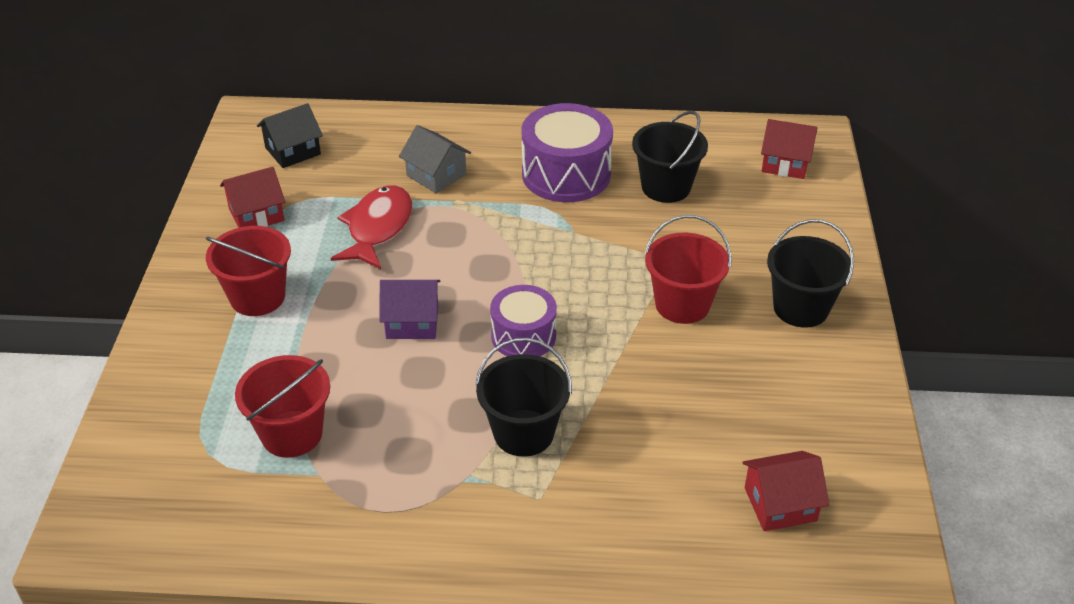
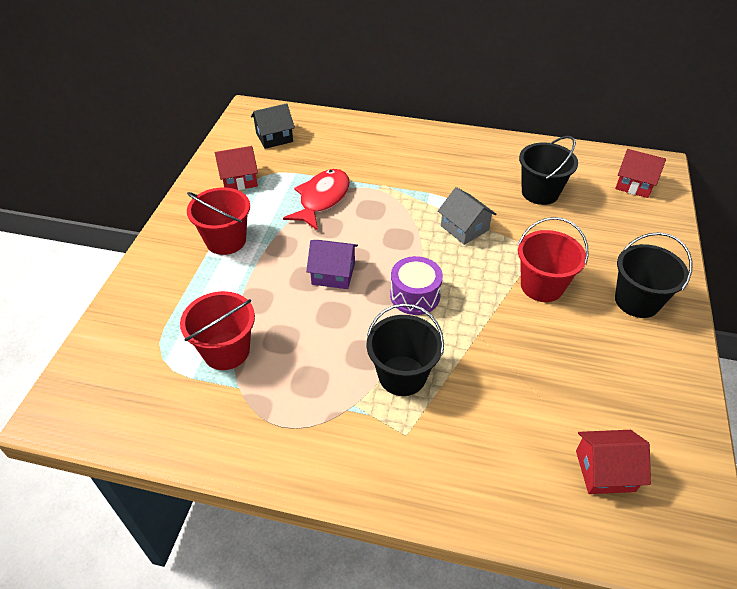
camera: 10 degrees right, 5 degrees up
grey house [399,125,471,194] -> grey house moved to [438,187,497,245]
purple drum [522,103,613,202] -> none

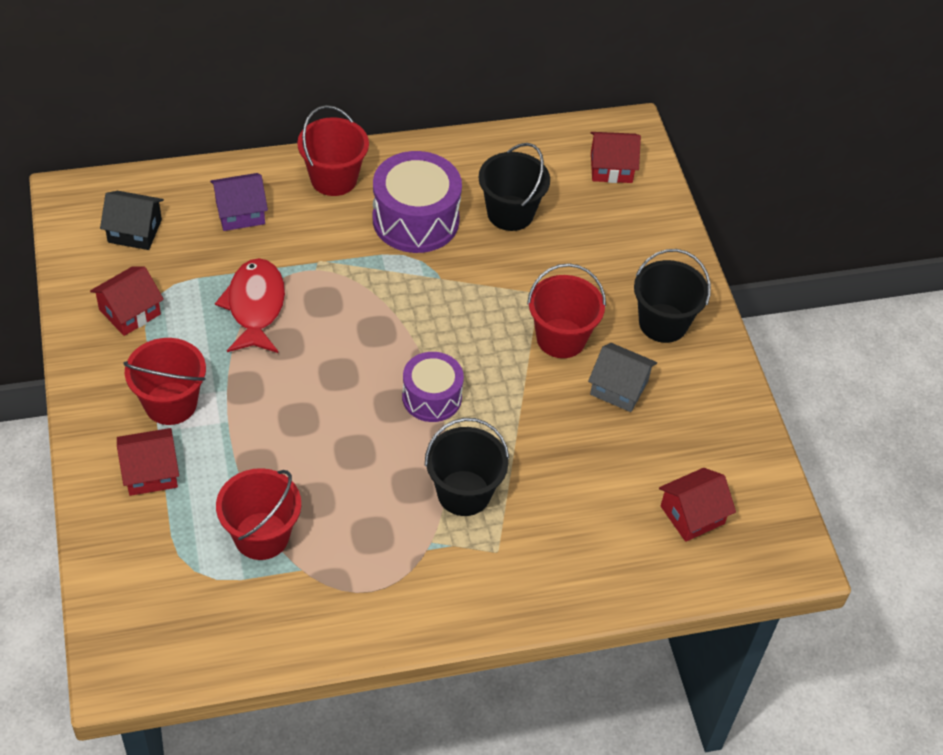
camera: 30 degrees left, 5 degrees up
black house [251,103,295,149] -> black house turned 60 degrees clockwise [100,191,164,250]
purple house [306,240,358,289] -> purple house moved to [210,173,268,231]
grey house [438,187,497,245] -> grey house moved to [588,343,657,412]
none -> red house [117,428,179,496]
none -> red bucket [297,105,369,196]
none -> purple drum [373,151,462,253]

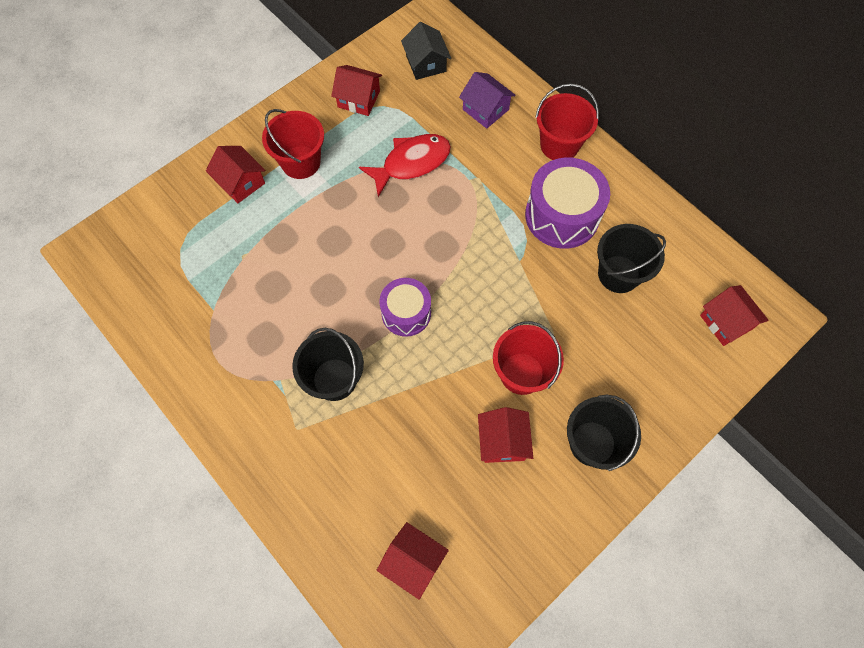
camera: 65 degrees right, 15 degrees up
red bucket [216,468,301,560] -> none
grey house [588,343,657,412] -> red house [478,407,533,463]

